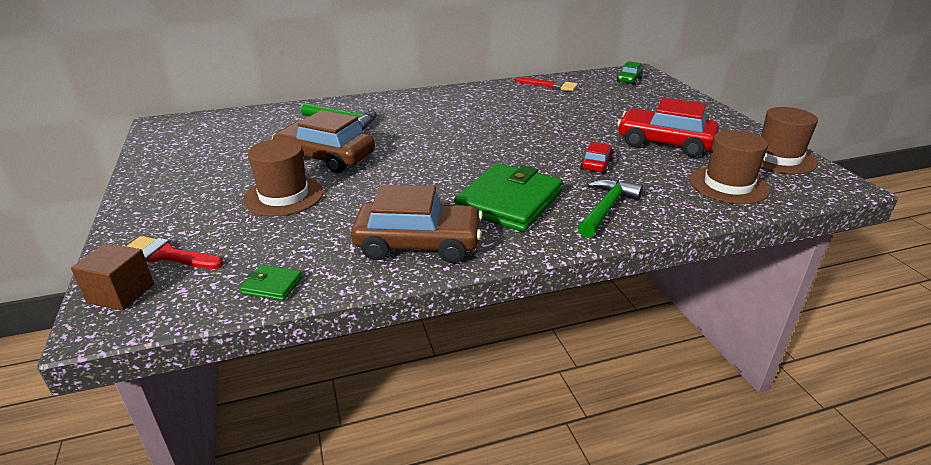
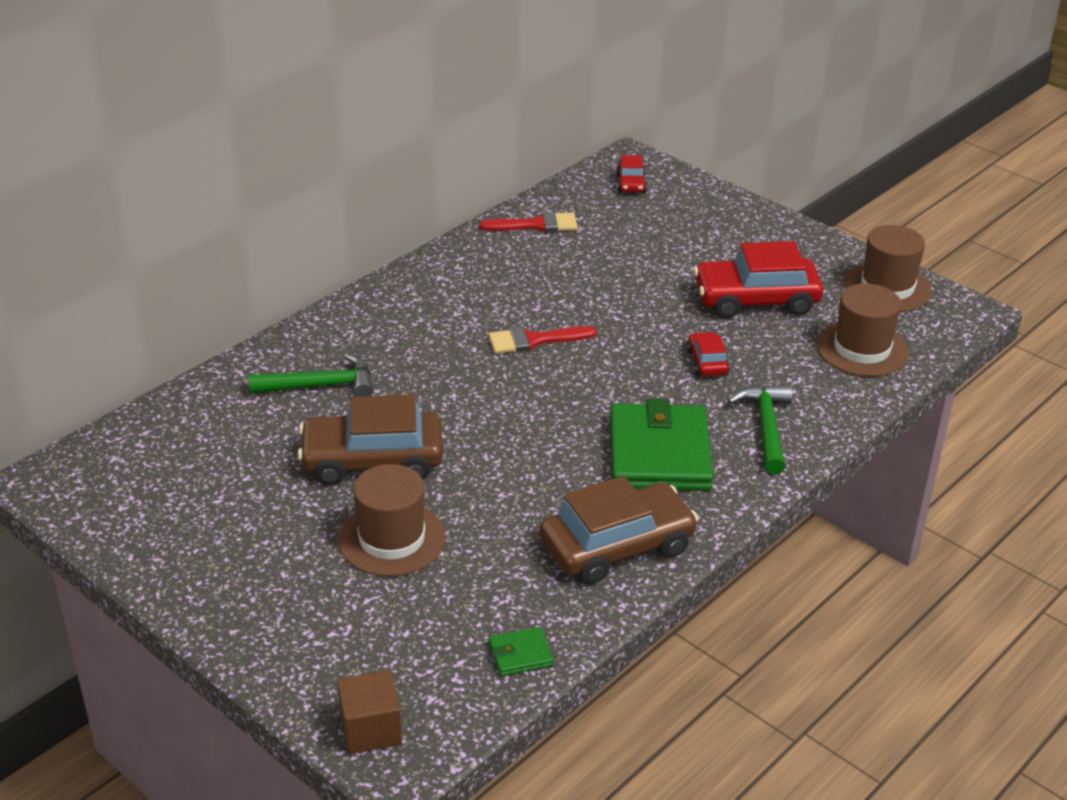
camera: 30 degrees left, 5 degrees up
red brush [126,236,223,269] -> red brush moved to [488,326,597,354]
green car [617,61,643,85] -> red car [616,155,647,193]

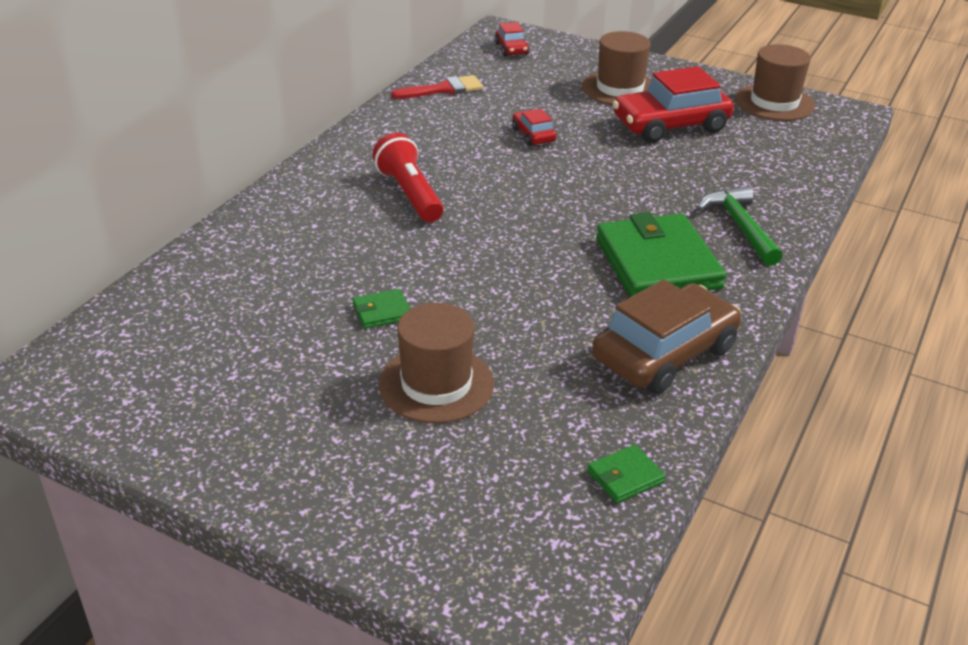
camera: 15 degrees left, 0 degrees up
green hammer [248,354,373,397] -> none
brown car [297,394,443,485] -> green wallet [353,289,410,329]
brown cube [337,670,402,754] -> none
red brush [488,326,597,354] -> none
red car [687,332,730,376] -> red car moved to [512,109,556,146]
brown hat [816,283,909,377] -> brown hat moved to [582,31,652,105]
none -> red flashlight [373,133,443,222]

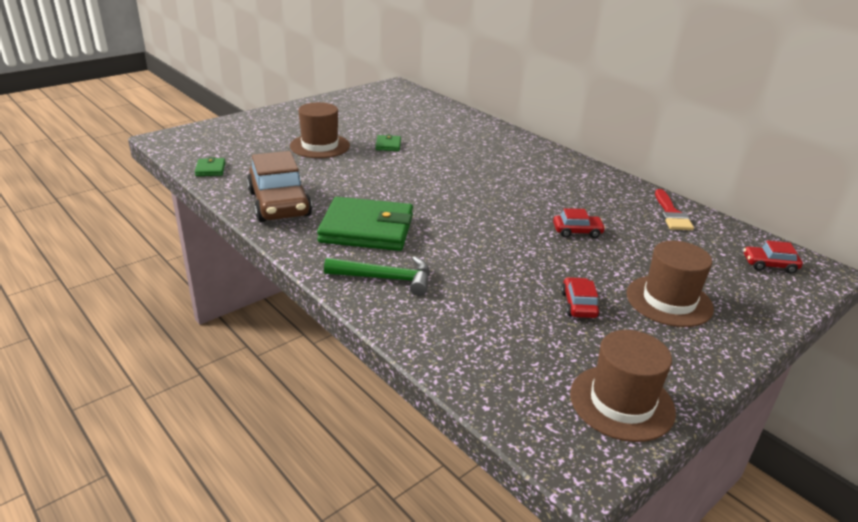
camera: 110 degrees right, 5 degrees down
red flashlight [373,133,443,222] -> none
red car [612,66,734,143] -> red car [561,277,600,318], size x0.48

